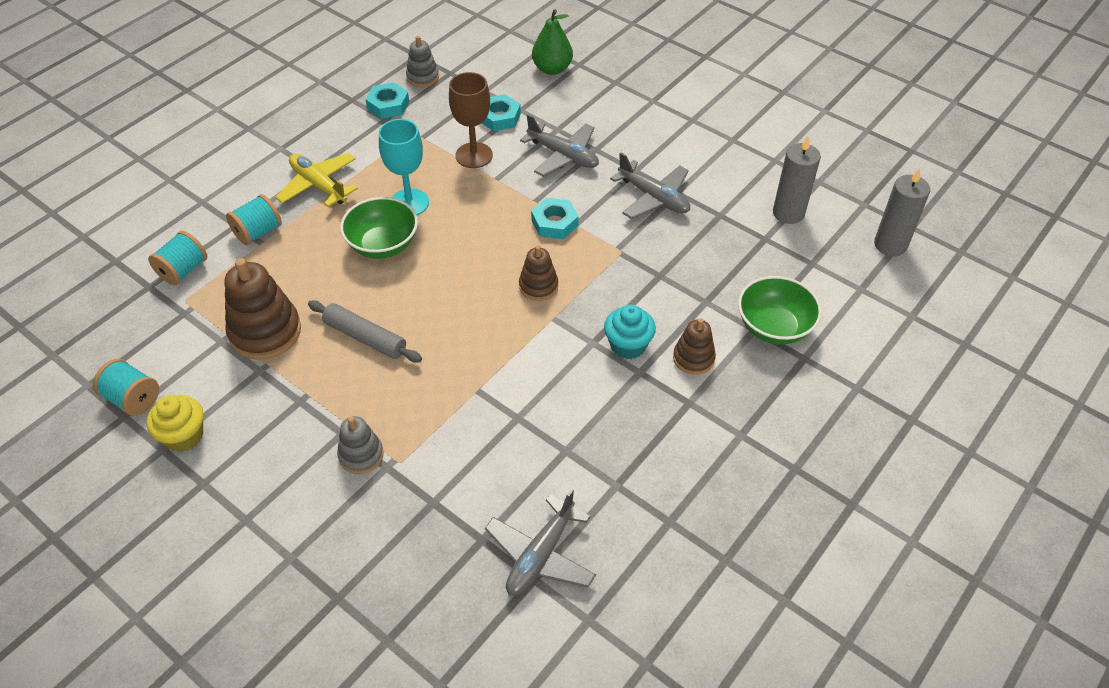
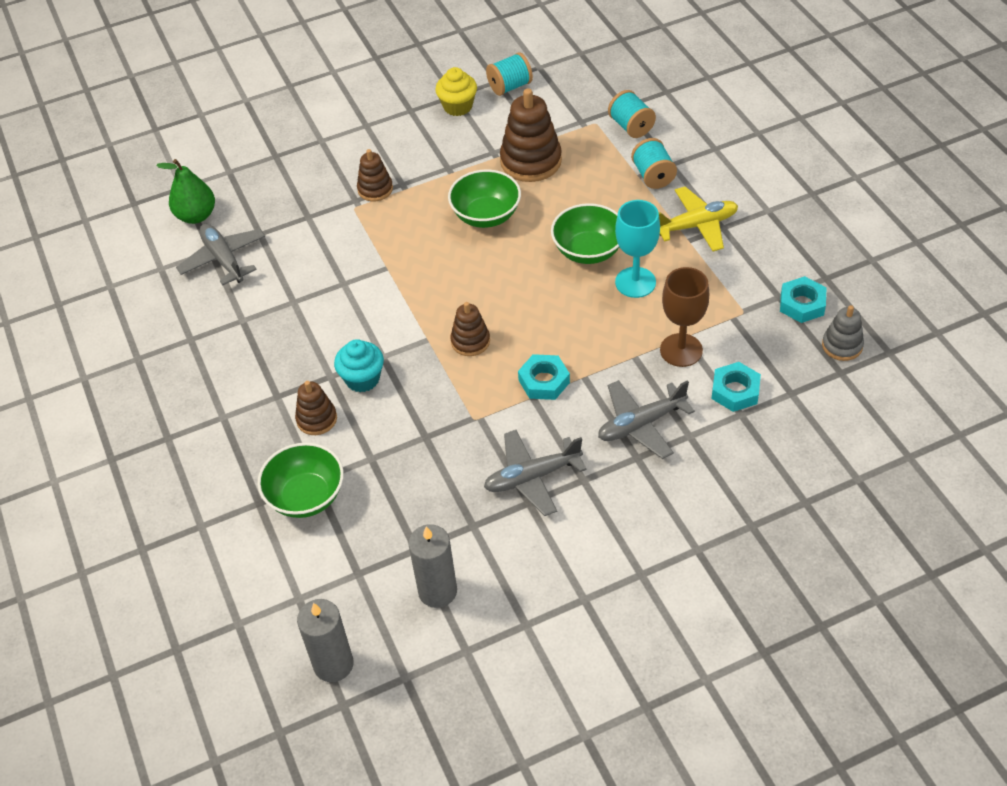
camera: 120 degrees right, 0 degrees up
grey rolling pin [308,300,422,363] -> green bowl [448,169,521,228]
grey stacking toy [337,416,384,474] -> brown stacking toy [357,149,393,201]
green pear [532,9,573,75] -> green pear moved to [156,159,215,224]

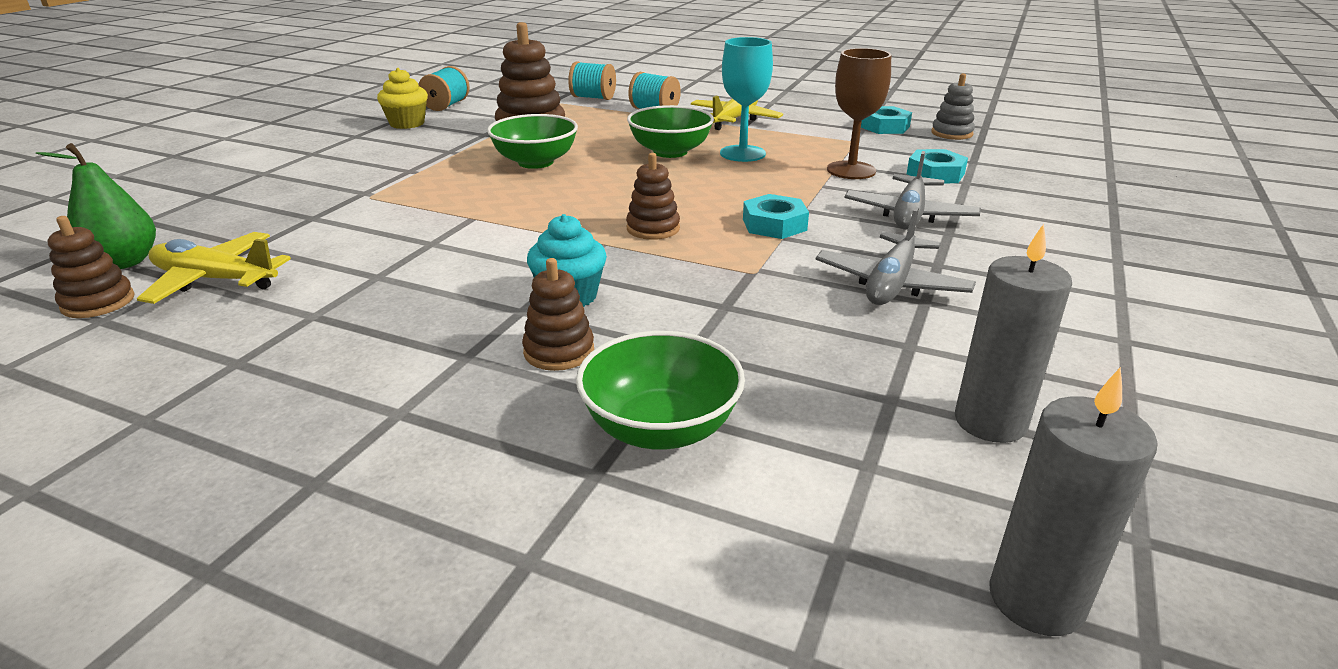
camera: 45 degrees left, 20 degrees down
grey plane [176,224,265,286] -> yellow plane [137,232,291,304]
brown stacking toy [357,149,393,201] -> brown stacking toy moved to [47,216,135,318]

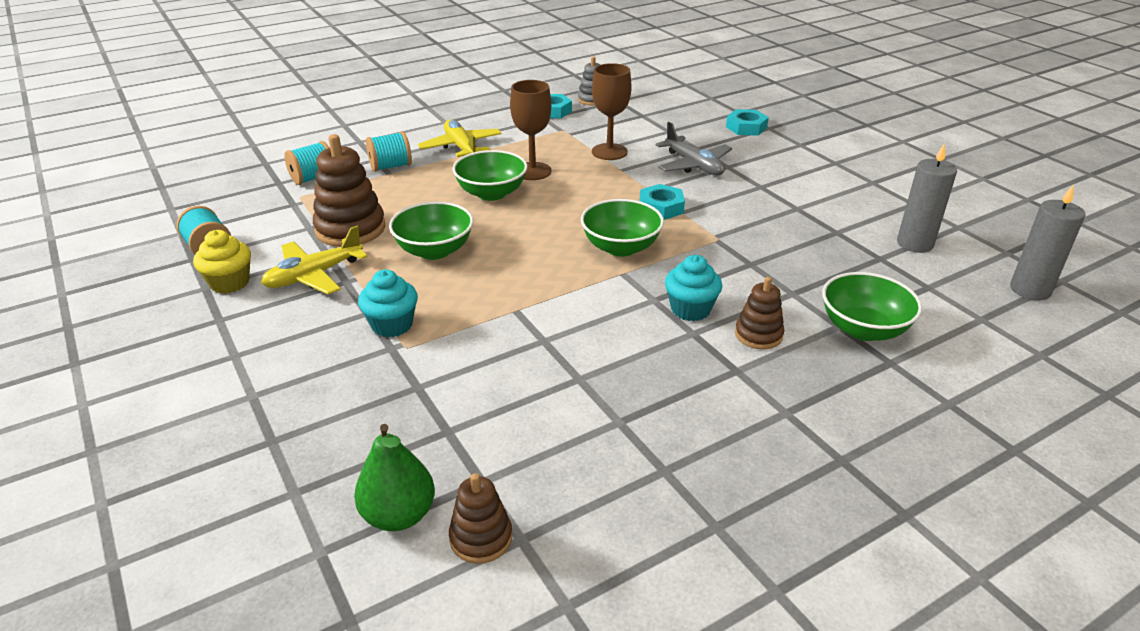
camera: 55 degrees left, 5 degrees up
yellow plane [137,232,291,304] -> yellow plane moved to [261,225,368,295]
brown stacking toy [626,153,680,240] -> green bowl [581,199,664,257]
turquoise goblet [720,37,773,162] -> brown goblet [510,80,551,180]
grey plane [815,207,976,305] -> none
turquoise nut [907,149,968,183] -> turquoise nut moved to [726,109,769,136]
none -> turquoise cupcake [358,269,418,337]

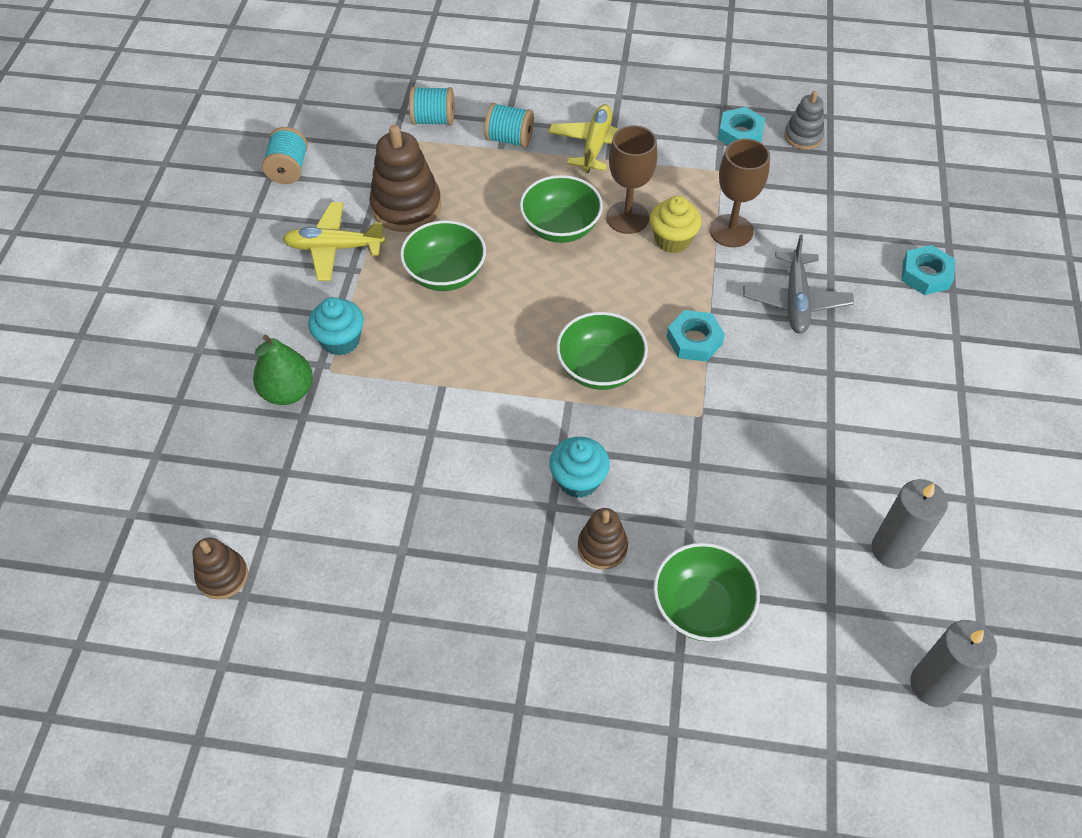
camera: 40 degrees right, 20 degrees up
yellow cupcake [193,230,251,294] -> yellow cupcake moved to [650,196,702,253]
green pear [354,424,435,531] -> green pear moved to [253,335,313,405]

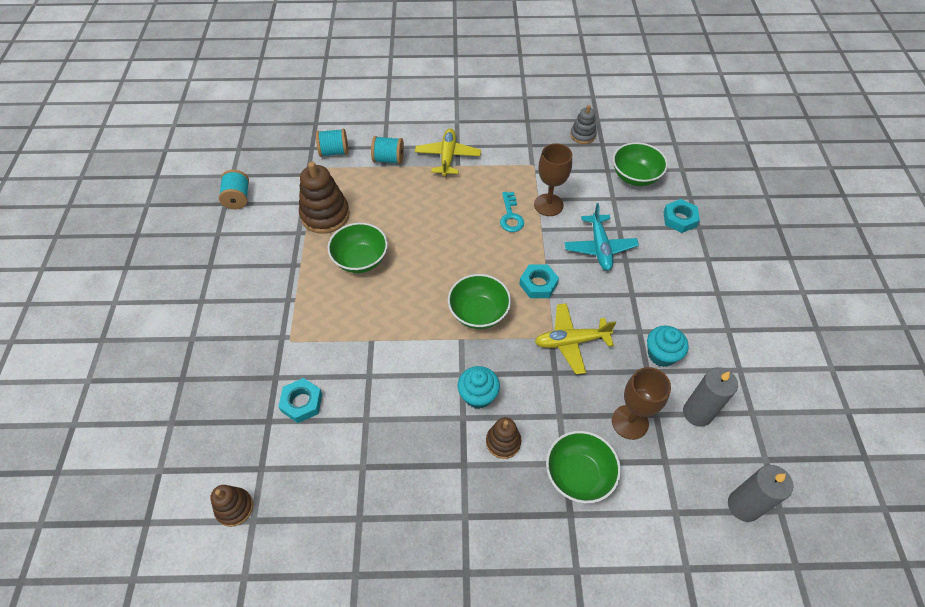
camera: 10 degrees left, 0 degrees up
green pear [253,335,313,405] -> none
yellow plane [283,202,386,281] -> yellow plane moved to [535,303,616,375]
turquoise cupcake [308,297,364,355] -> turquoise cupcake moved to [647,326,689,367]
green bowl [520,175,603,243] -> green bowl moved to [613,142,668,186]
brown goblet [606,125,657,234] -> brown goblet moved to [612,367,671,440]
yellow cupcake [650,196,702,253] -> turquoise key [500,192,524,232]
turquoise nut [718,107,765,145] -> turquoise nut moved to [278,378,322,423]
grey plane [743,235,854,334] -> turquoise plane [564,203,639,271]

